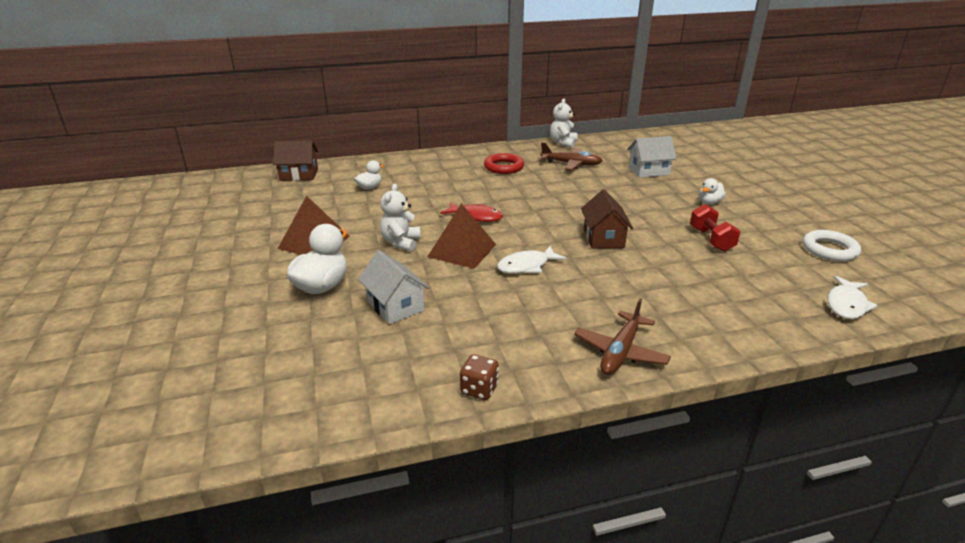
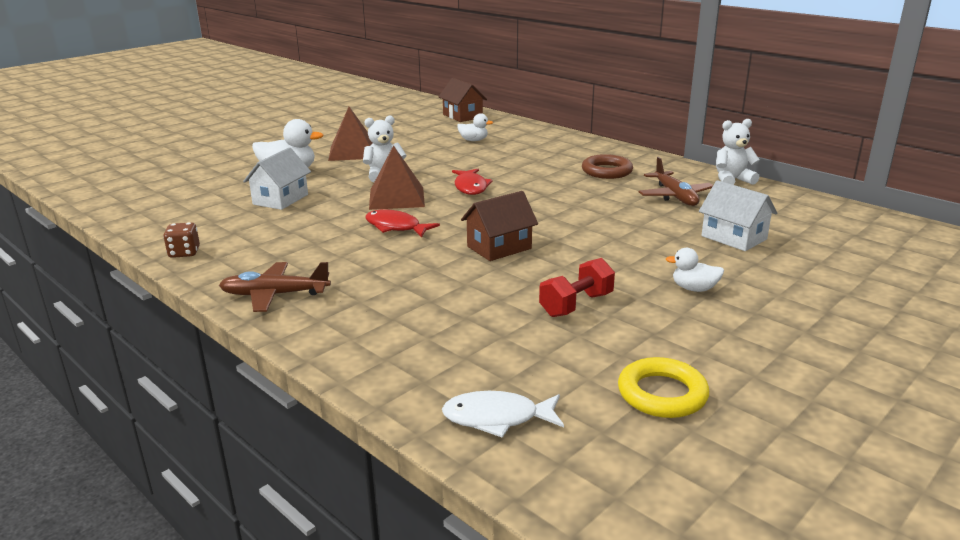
camera: 60 degrees right, 5 degrees down
red ring [484,153,524,174] -> brown ring [582,154,633,179]
white fish [497,246,566,273] -> red fish [365,209,440,238]
white ring [803,230,861,261] -> yellow ring [618,357,709,418]

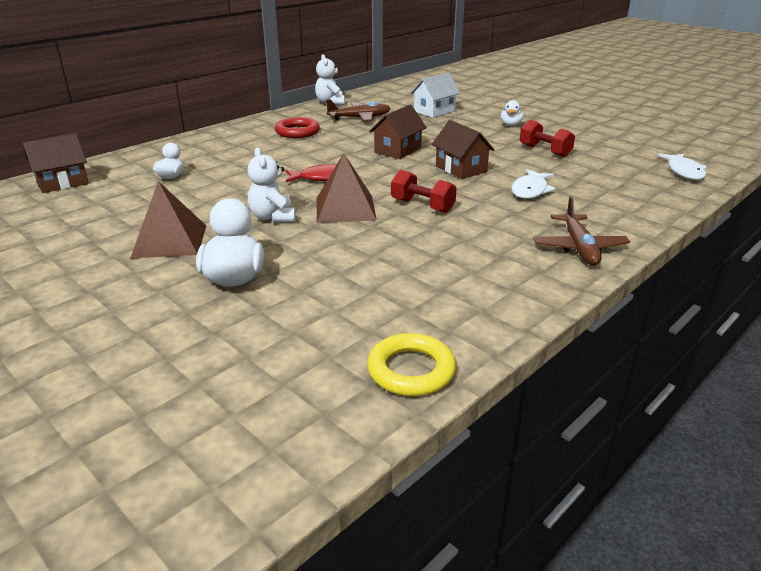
camera: 90 degrees left, 5 degrees up
brown dice [163,222,200,258] -> none
white house [243,148,311,210] -> none
red fish [365,209,440,238] -> red dumbbell [391,170,457,213]
brown ring [582,154,633,179] -> red ring [275,117,320,138]
yellow ring [618,357,709,418] -> yellow ring moved to [367,333,456,396]
none -> brown house [369,105,427,159]
none -> white fish [512,169,555,199]

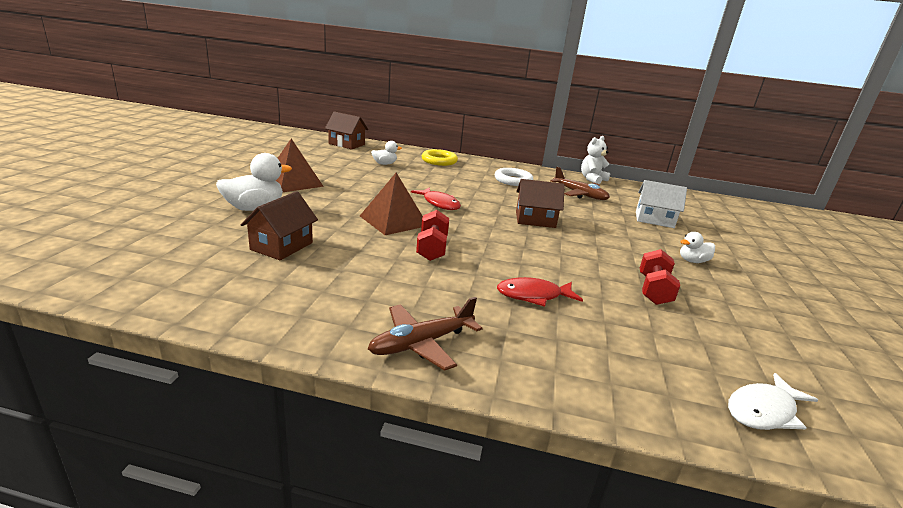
camera: 55 degrees right, 5 degrees down
white teddy bear [248,148,296,223] -> none
red ring [275,117,320,138] -> white ring [495,168,533,186]
yellow ring [367,333,456,396] -> yellow ring moved to [422,149,458,166]
brown house [432,120,495,179] -> brown house moved to [241,191,318,260]
white fish [512,169,555,199] -> red fish [497,277,583,307]

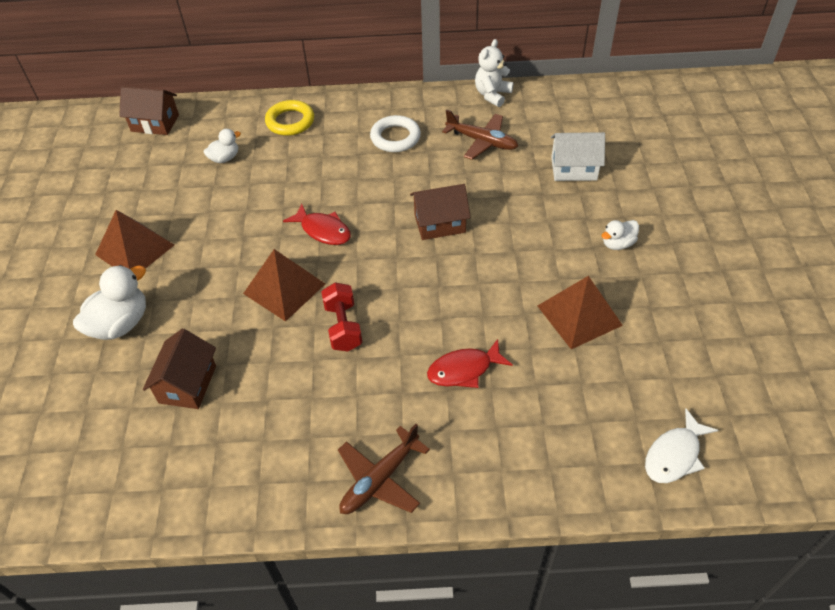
camera: 10 degrees left, 25 degrees up
red dumbbell [640,249,680,305] -> brown pyramid [538,276,623,349]

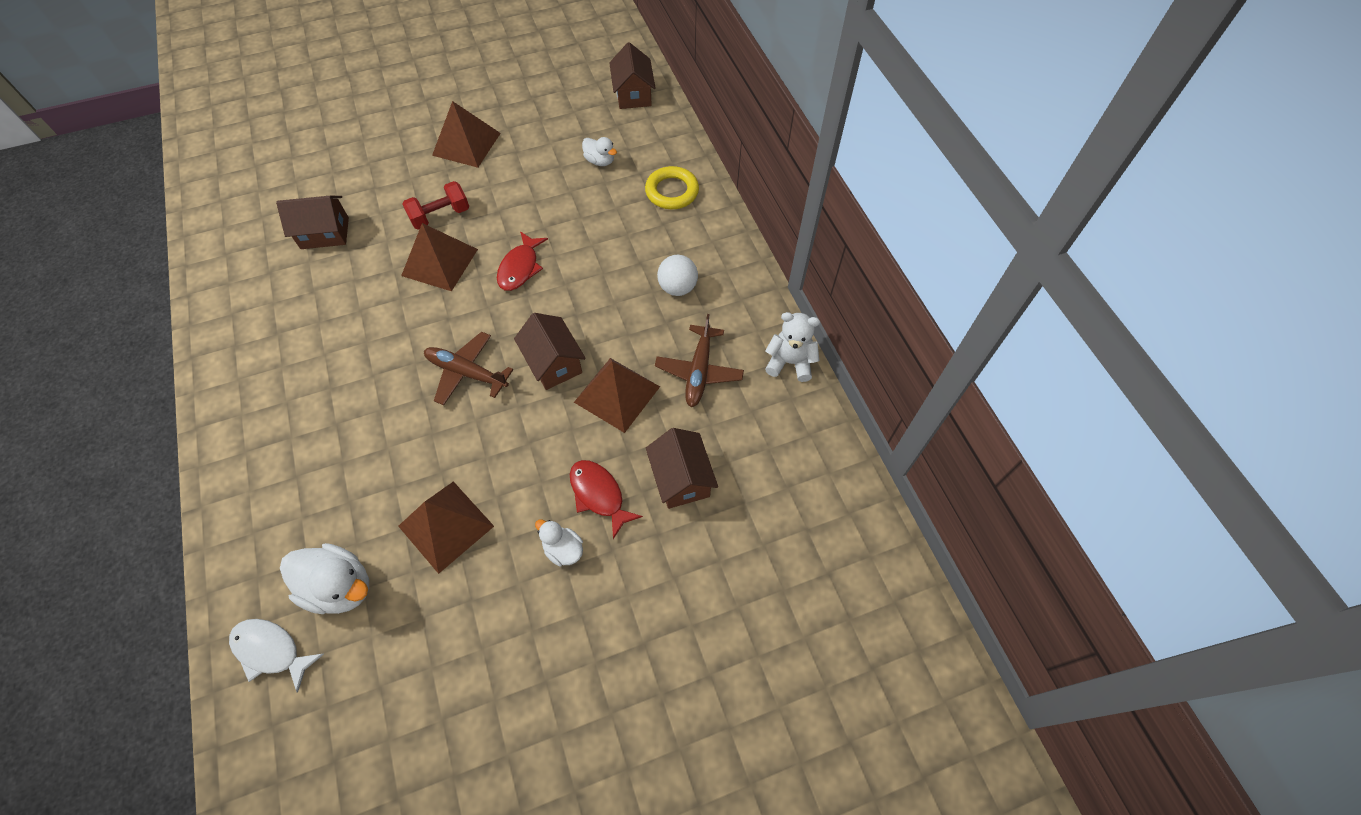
camera: 70 degrees right, 10 degrees up
white duck [73,265,146,340] -> white duck moved to [280,543,369,614]
red dumbbell [321,283,362,351] -> red dumbbell moved to [402,181,470,230]
brown plane [338,424,430,514] -> brown plane moved to [424,332,513,405]
white ring [370,115,421,152] -> white ball [657,255,698,296]
red fish [427,339,513,388] -> red fish moved to [570,460,643,539]
white house [551,132,605,181] -> brown house [646,428,718,509]
none -> brown pyramid [574,358,660,433]

